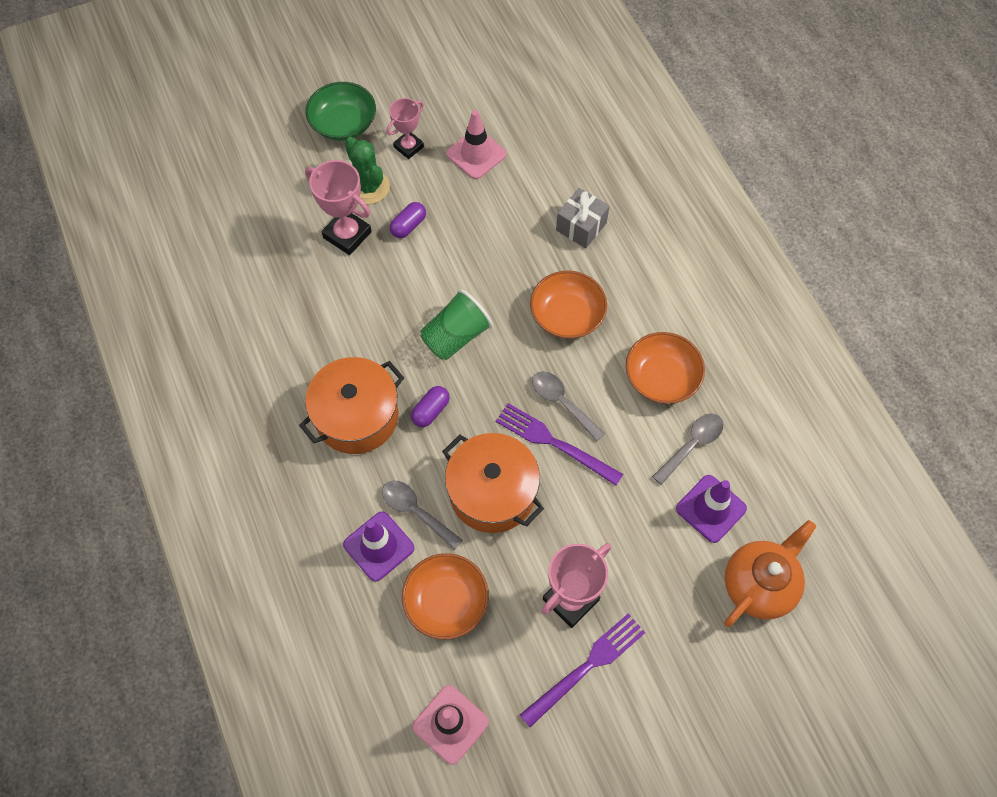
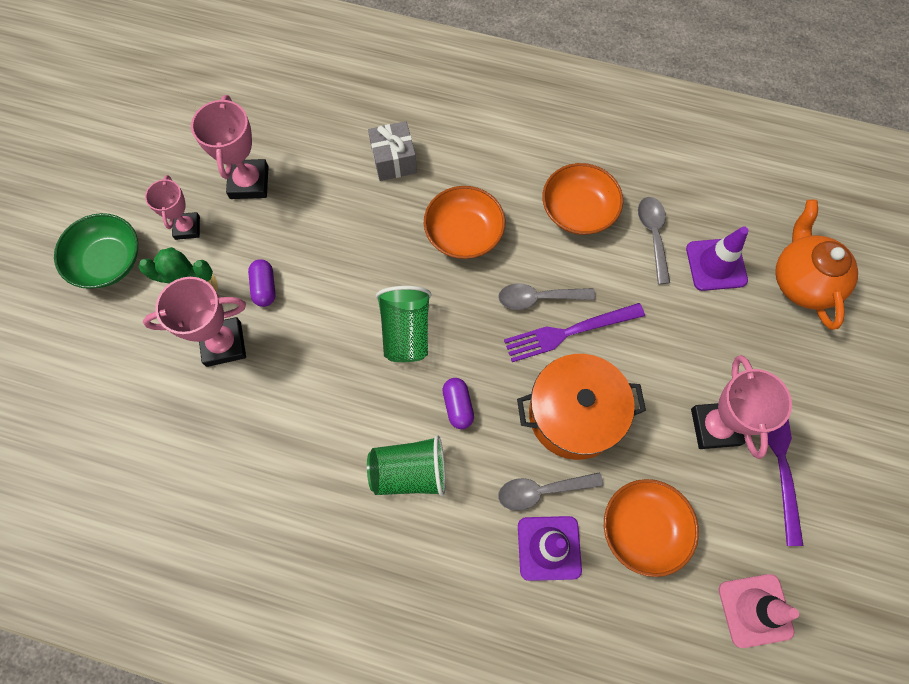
camera: 50 degrees left, 5 degrees up
orange pot [299,357,404,454] -> green cup [367,435,446,496]
pink traffic cone [446,110,507,179] -> pink trophy [191,95,269,199]

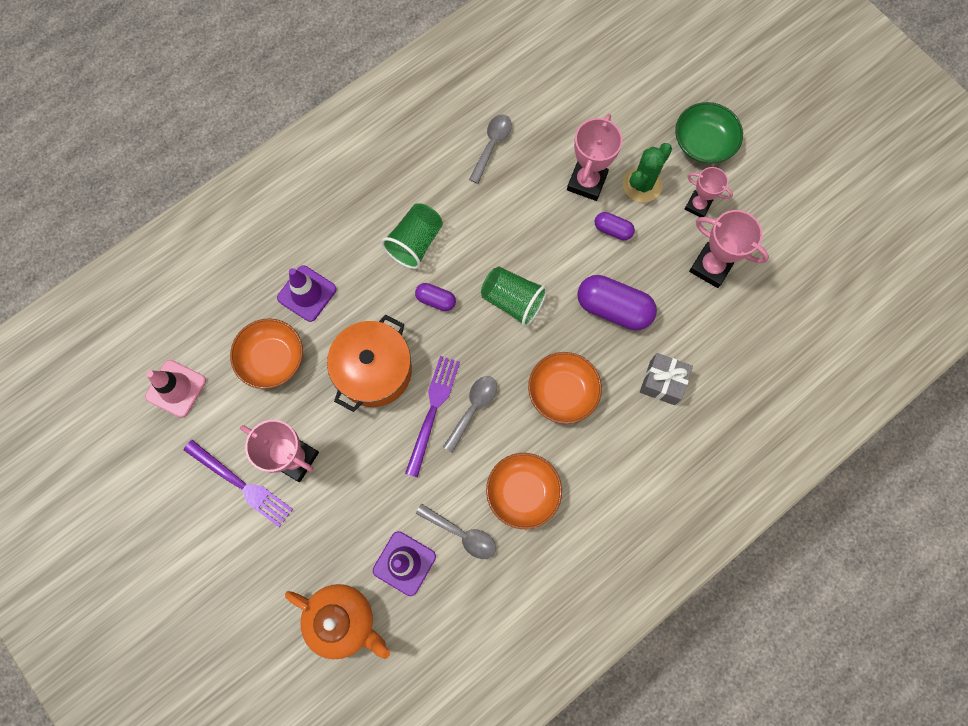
camera: 125 degrees right, 5 degrees up
grey spoon [498,472,603,511] -> grey spoon moved to [469,114,512,184]
none -> purple capsule [577,275,657,330]

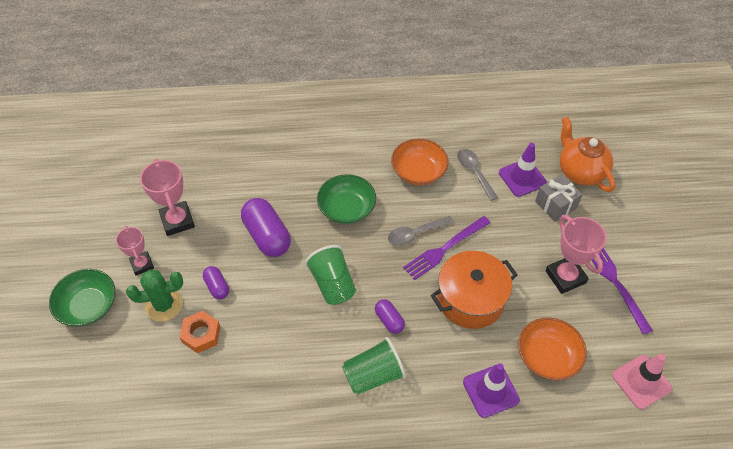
camera: 145 degrees left, 20 degrees down
grey spoon [469,114,512,184] -> none
orange bowl [528,352,602,424] -> green bowl [317,174,376,224]
pink trophy [567,114,622,201] -> orange nut [180,311,220,353]
grey gift [640,353,693,405] -> grey gift moved to [535,174,583,222]

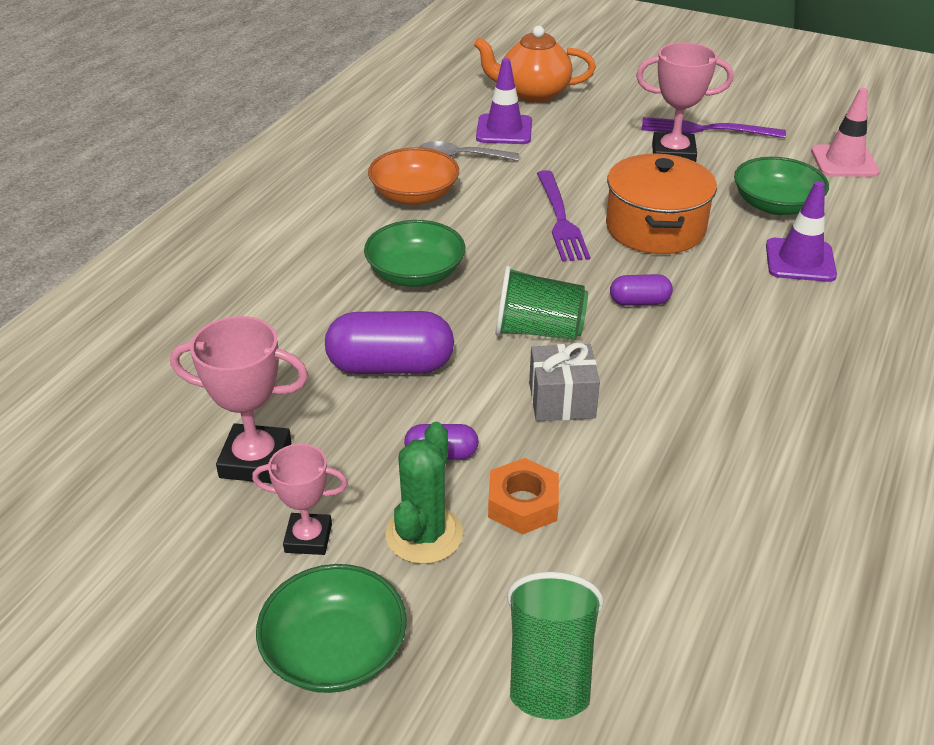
camera: 60 degrees left, 15 degrees down
green cup [342,337,406,395] -> green cup moved to [507,572,603,719]
grey spoon [388,216,454,246] -> none
orange bowl [518,317,587,380] -> green bowl [734,157,829,215]
grey gift [535,174,583,222] -> grey gift moved to [529,343,600,421]

